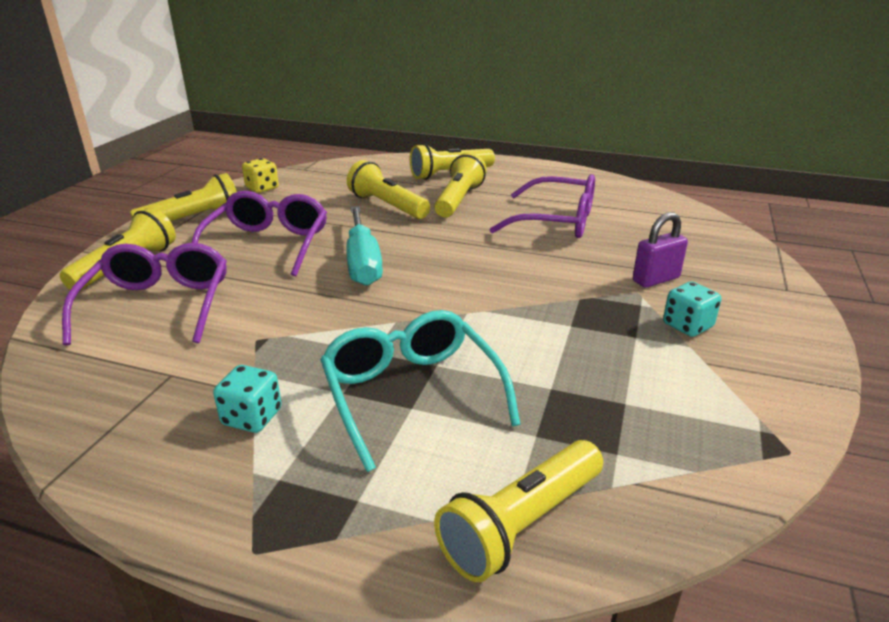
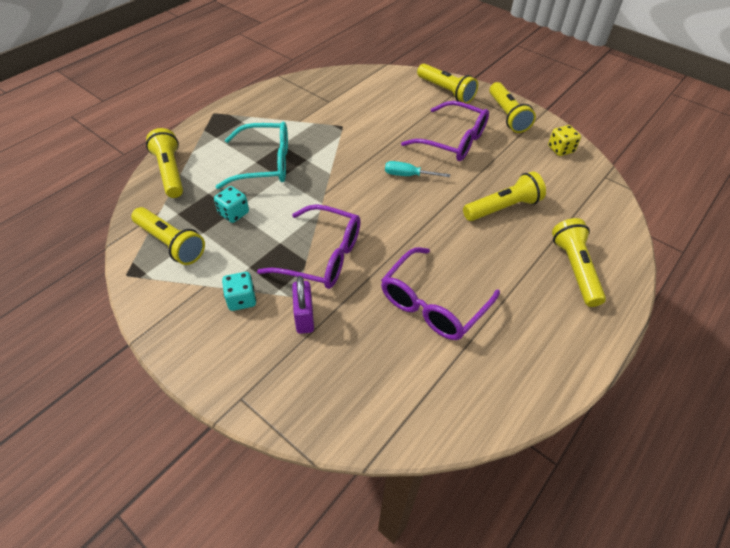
camera: 110 degrees right, 20 degrees up
purple glasses [62,243,227,345] -> purple glasses moved to [257,204,361,289]
turquoise dice [213,365,282,433] -> turquoise dice moved to [214,186,249,223]
turquoise screwdriver [346,206,383,286] -> turquoise screwdriver [385,161,450,177], size x0.59
yellow flashlight [434,152,487,217] -> yellow flashlight moved to [131,207,205,265]

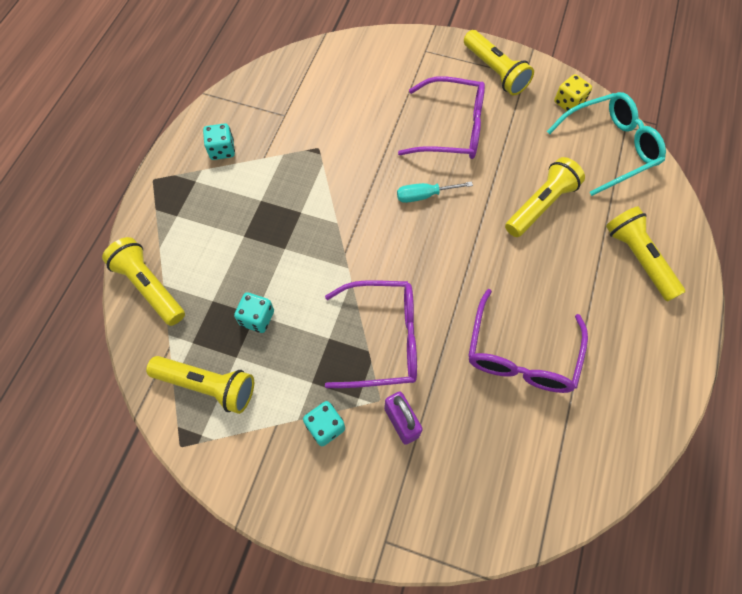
camera: 20 degrees left, 15 degrees up
turquoise glasses [216,121,288,189] -> turquoise glasses moved to [547,92,666,196]
yellow flashlight [417,64,478,104] -> none
none -> turquoise dice [203,123,235,160]

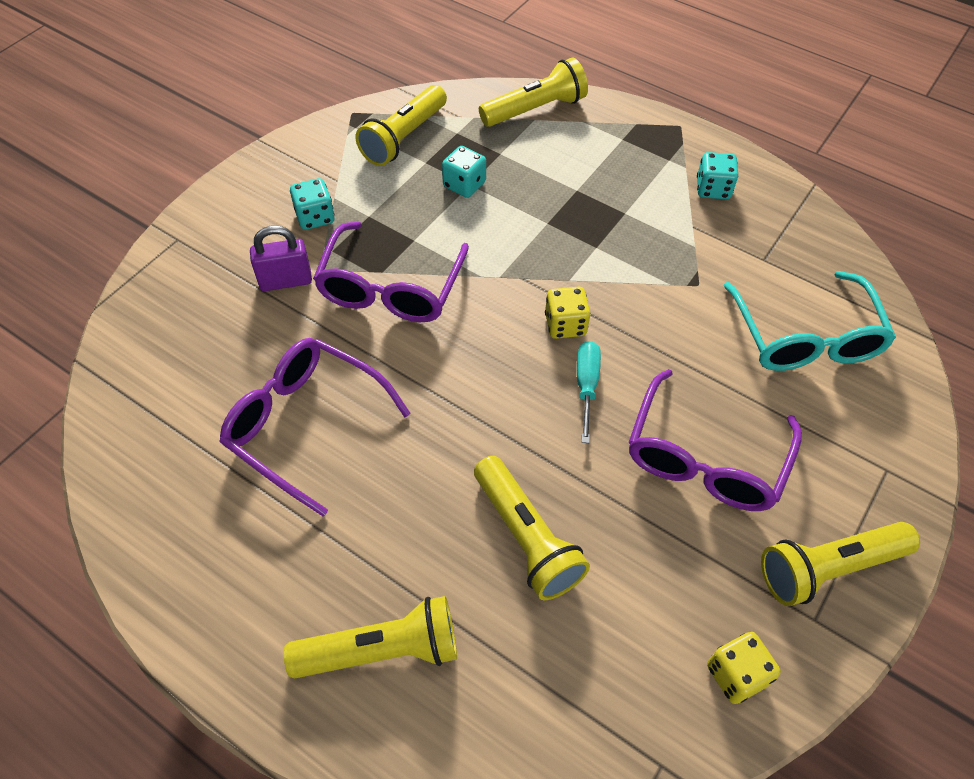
camera: 105 degrees right, 10 degrees down
turquoise glasses [547,92,666,196] -> turquoise glasses moved to [723,271,896,371]
none -> yellow dice [545,287,591,339]

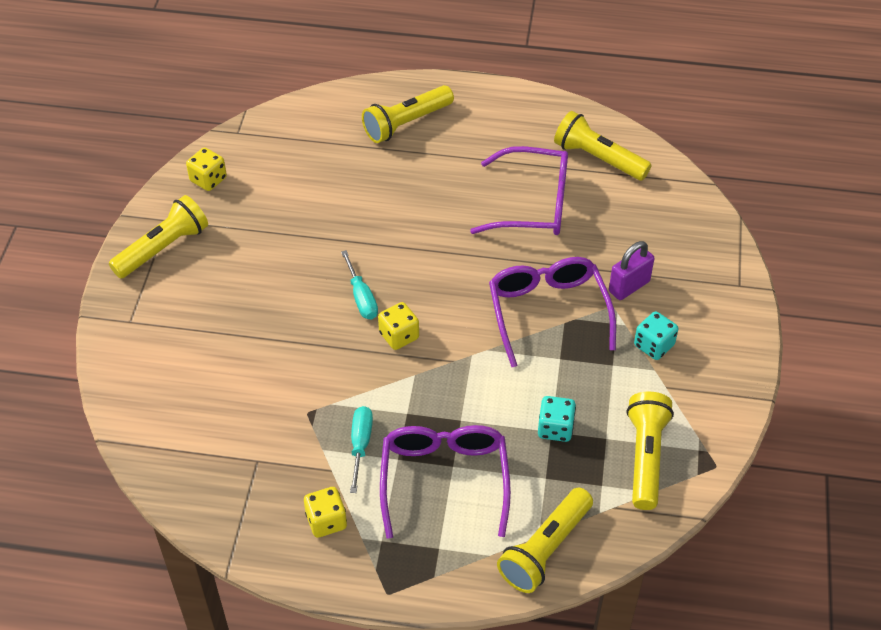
camera: 155 degrees right, 5 degrees down
yellow flashlight [474,456,590,600] -> yellow flashlight moved to [554,111,652,181]
purple glasses [629,369,802,511] -> purple glasses moved to [380,425,511,539]
turquoise dice [697,152,738,199] -> yellow dice [304,487,347,538]
turquoise glasses [723,271,896,371] -> none
none -> turquoise screwdriver [350,406,373,493]

